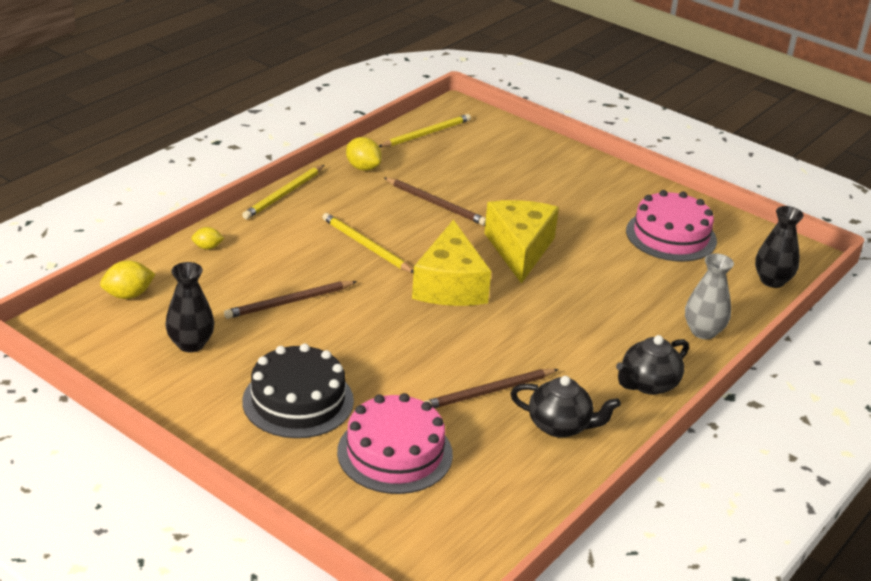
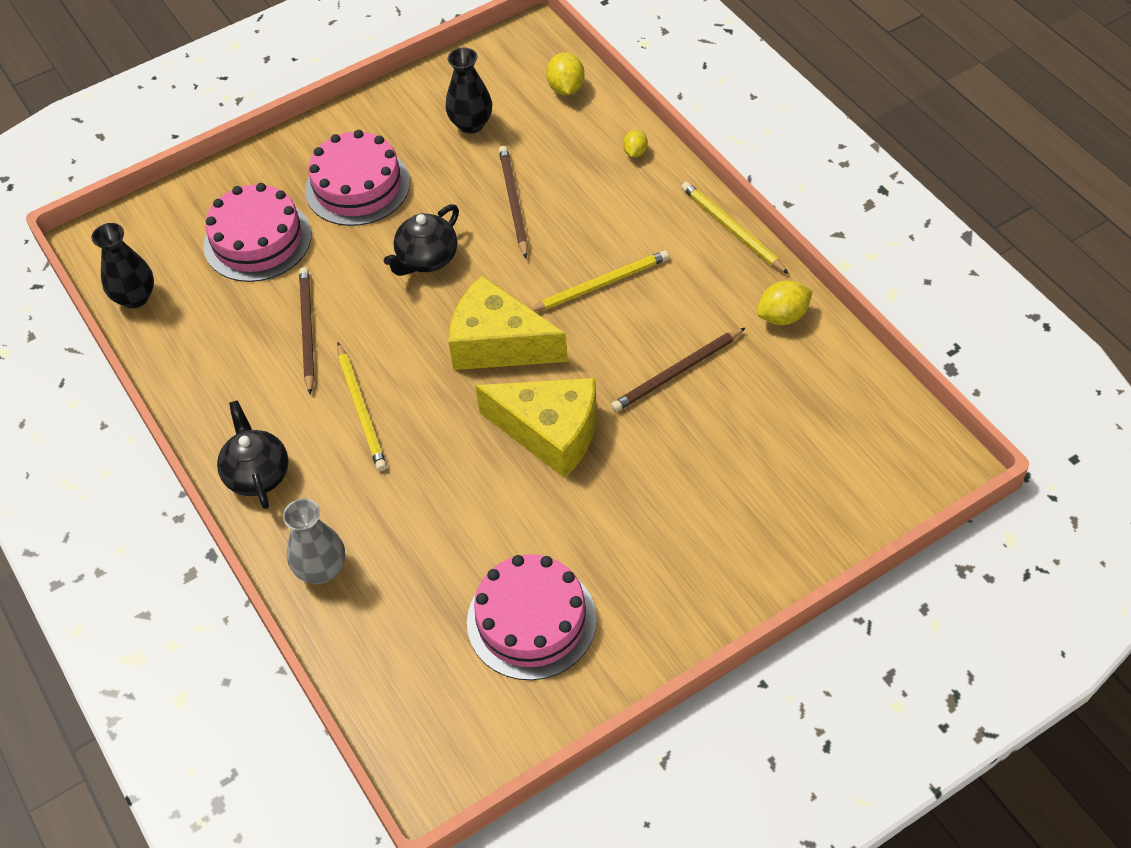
camera: 115 degrees right, 20 degrees up
black cake [242,343,354,438] -> pink cake [305,130,410,226]
yellow pencil [379,114,471,147] -> yellow pencil moved to [337,343,387,471]
black teapot [510,376,621,438] -> black teapot moved to [384,204,459,276]
black vase [755,206,804,288] -> black vase moved to [91,223,154,309]

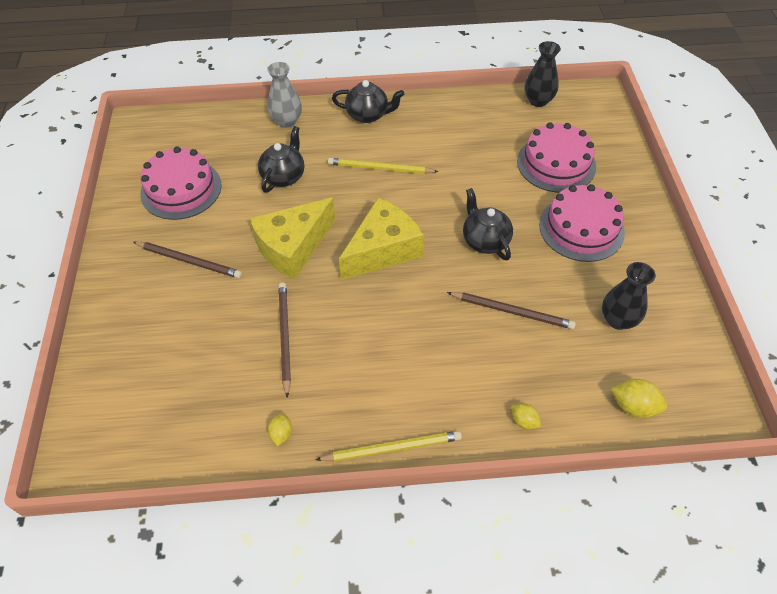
camera: 115 degrees right, 0 degrees up
brown pencil [299,267,314,394] -> brown pencil moved to [133,242,242,278]
yellow pencil [530,250,669,312] -> none
yellow lemon [757,281,813,325] -> yellow lemon [268,413,292,446], size x0.62
none -> black teapot [258,126,304,193]

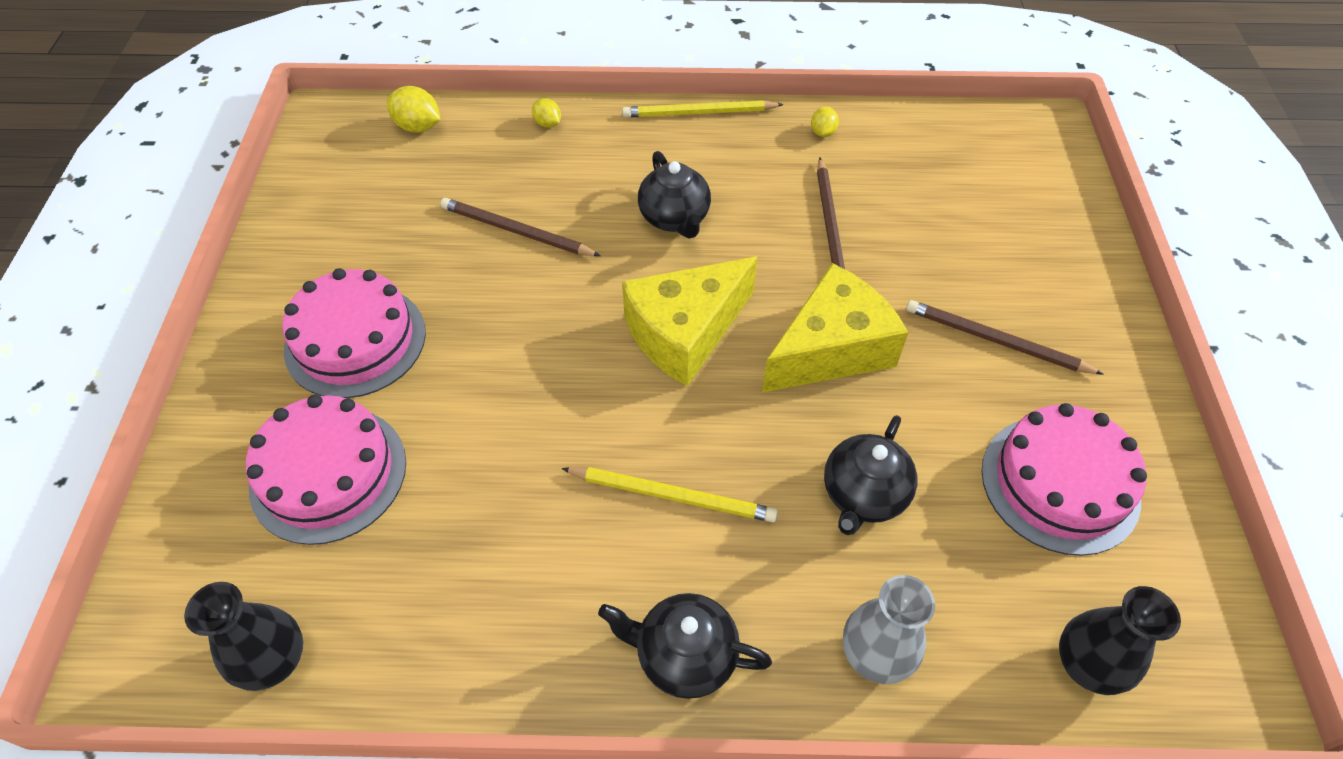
camera: 175 degrees left, 0 degrees up
black teapot [463,188,513,260] -> black teapot moved to [638,151,711,238]
black vase [602,262,656,330] -> black vase moved to [1059,586,1181,695]

